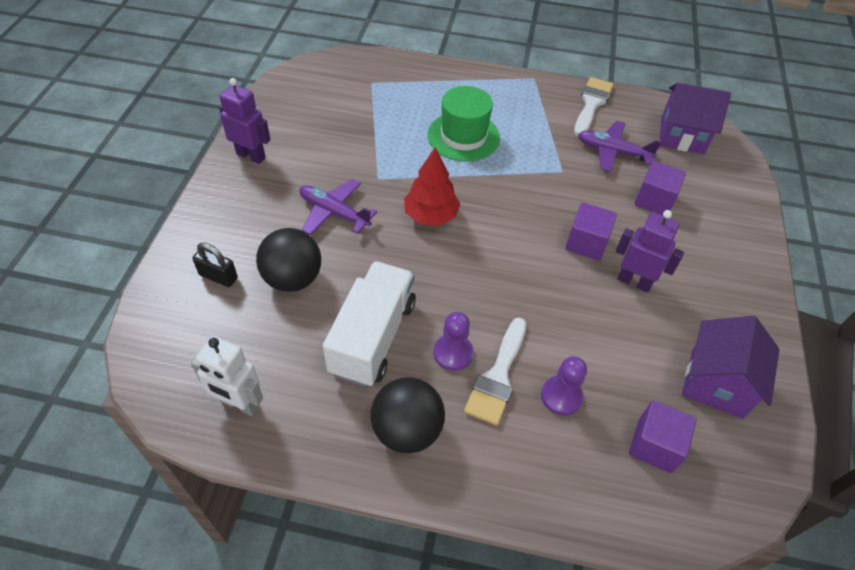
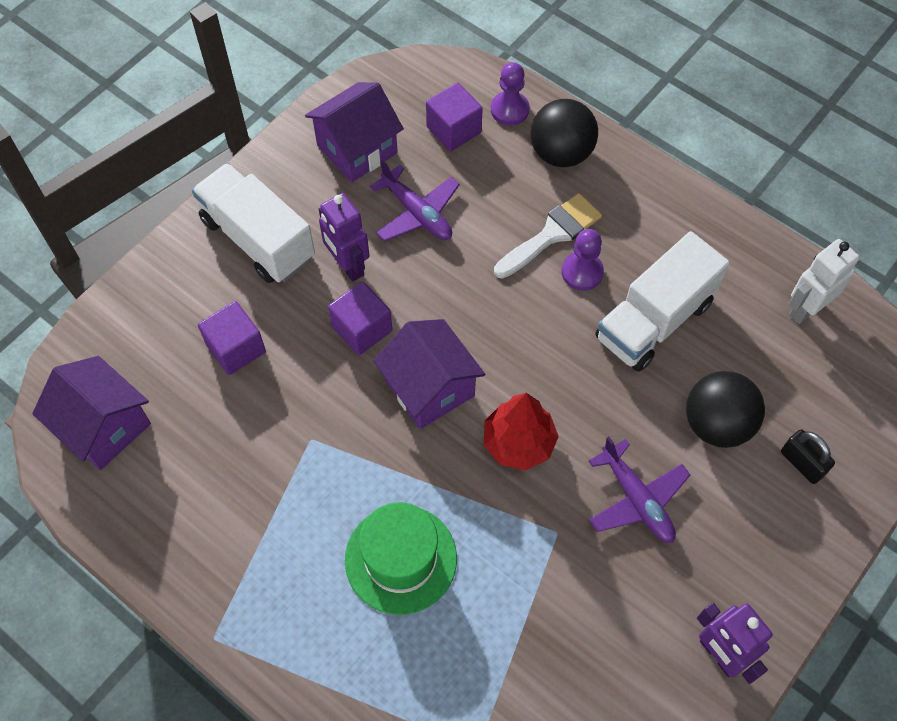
camera: 150 degrees left, 10 degrees up
white robot [191,336,263,416] -> white robot turned 90 degrees counterclockwise [789,239,859,324]
black ball [371,377,445,453] -> black ball moved to [531,99,598,168]
purple pawn [541,356,587,416] -> purple pawn moved to [491,62,530,125]
white brush [574,77,614,136] -> none
purple plane [578,121,662,172] -> purple plane moved to [370,160,460,241]
none -> white truck [192,163,315,283]
none -> purple house [373,319,485,429]

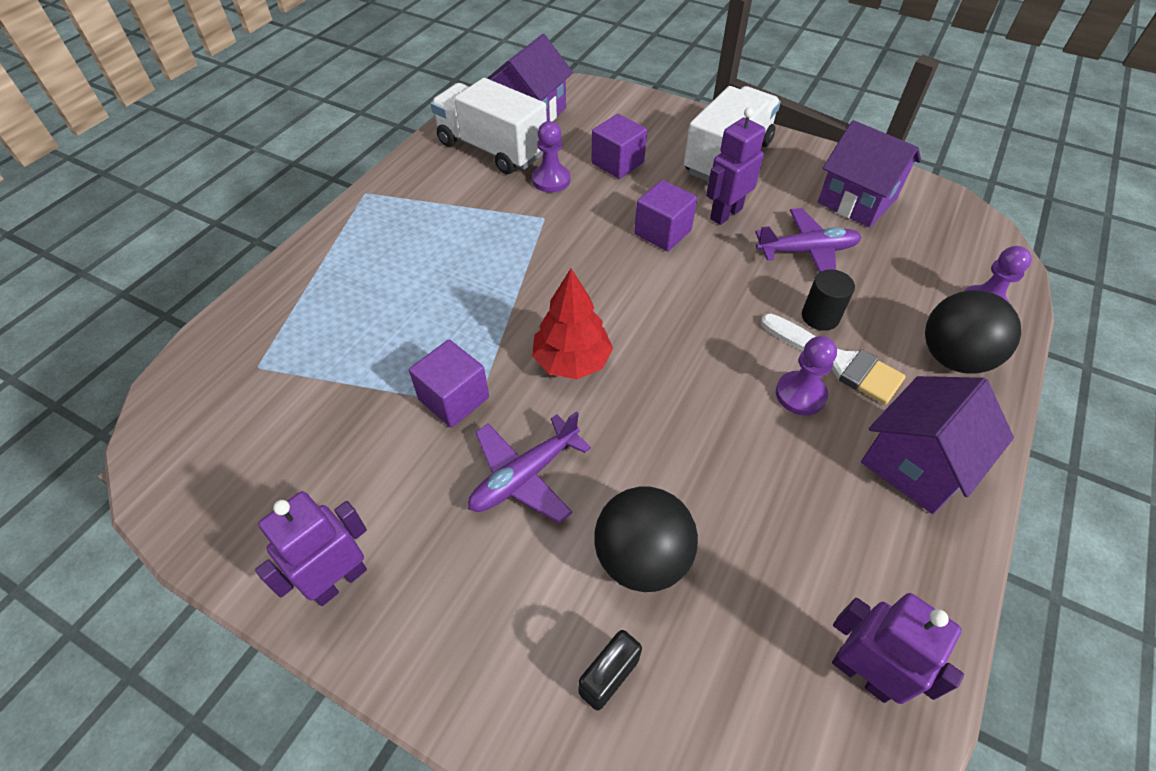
camera: 80 degrees right, 10 degrees down
green hat [345,502,457,615] -> none
purple plane [370,160,460,241] -> purple plane turned 135 degrees counterclockwise [755,208,862,273]
purple house [373,319,485,429] -> purple house moved to [861,376,1014,514]
purple cube [426,82,483,151] -> purple cube moved to [409,340,489,428]
white truck [595,231,730,372] -> white truck moved to [430,78,547,174]
white robot [789,239,859,324] -> purple robot [832,593,964,704]
none -> purple pawn [532,121,570,193]
none -> black cylinder [802,269,855,331]

